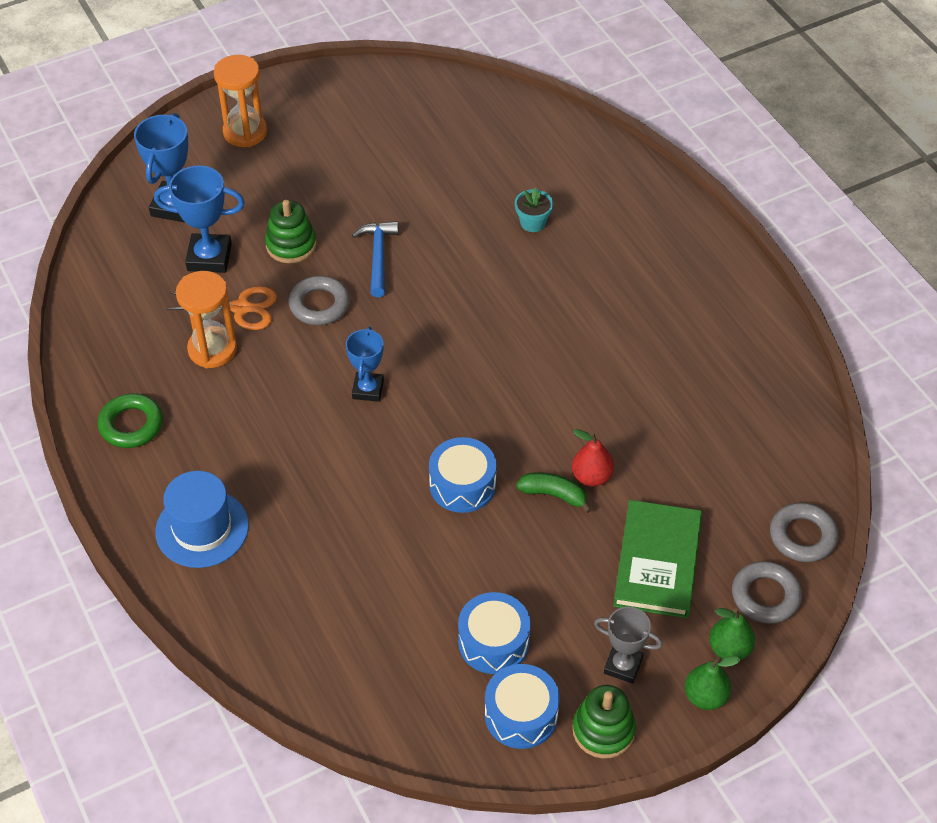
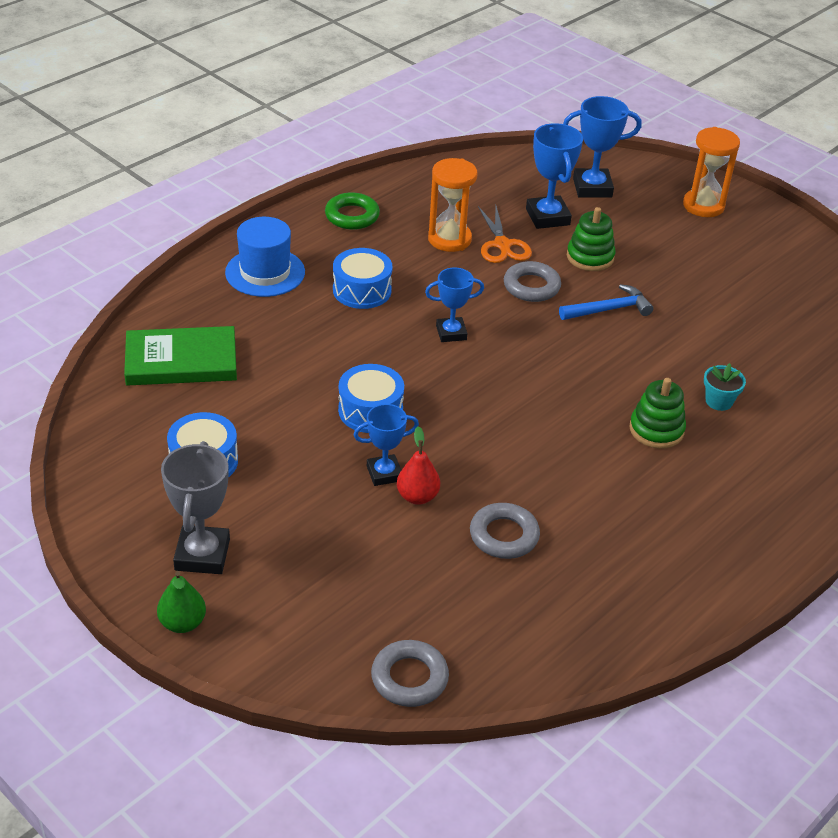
camera: 70 degrees right, 10 degrees down
blue drum [485,664,560,749] -> blue drum moved to [333,248,393,309]
green banana [516,472,592,513] -> blue trophy [354,404,419,486]
green stacking toy [572,685,636,759] -> green stacking toy moved to [629,378,686,449]
grey trophy [594,607,663,684] -> grey trophy [161,441,230,574], size x1.51
green book [613,500,702,618] -> green book moved to [124,326,237,385]
green pear [709,608,755,660] -> none
grey ring [732,561,802,624] -> grey ring moved to [470,503,540,559]

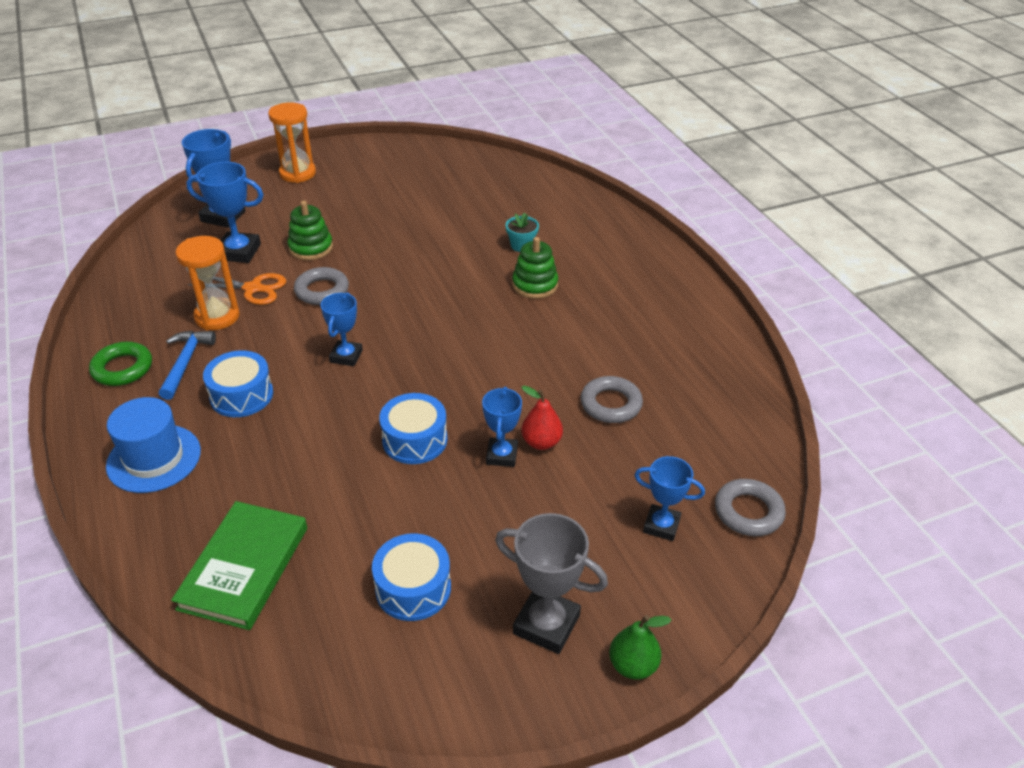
camera: 65 degrees left, 0 degrees up
blue hammer [559,284,653,320] -> blue hammer moved to [159,331,216,400]
none -> blue trophy [635,456,705,541]

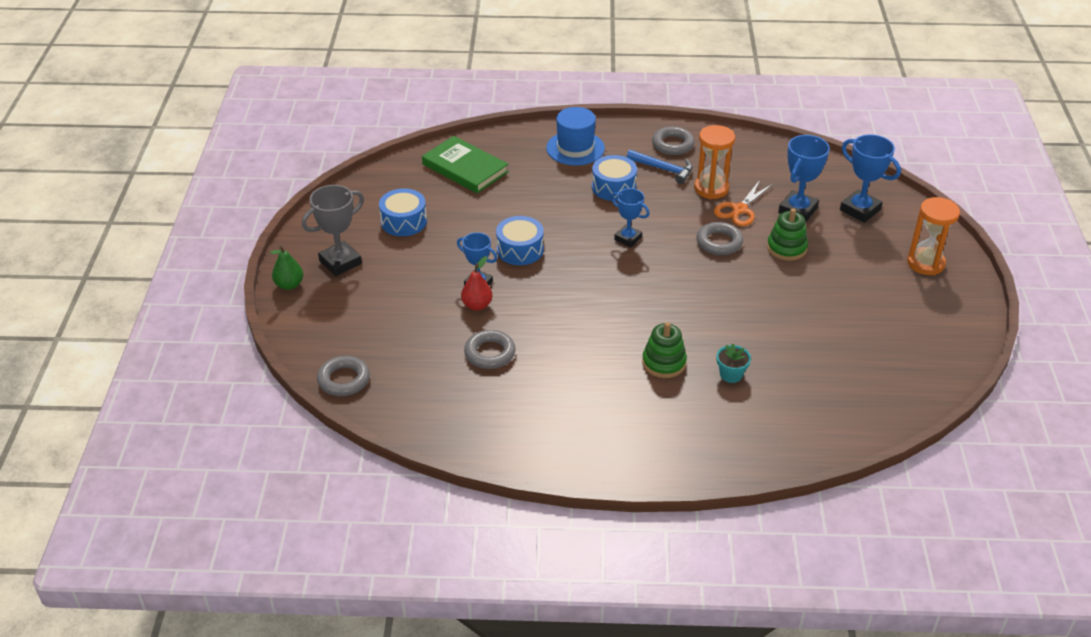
camera: 115 degrees right, 0 degrees up
green ring [89,342,152,386] -> grey ring [652,126,694,155]
blue trophy [635,456,705,541] -> none

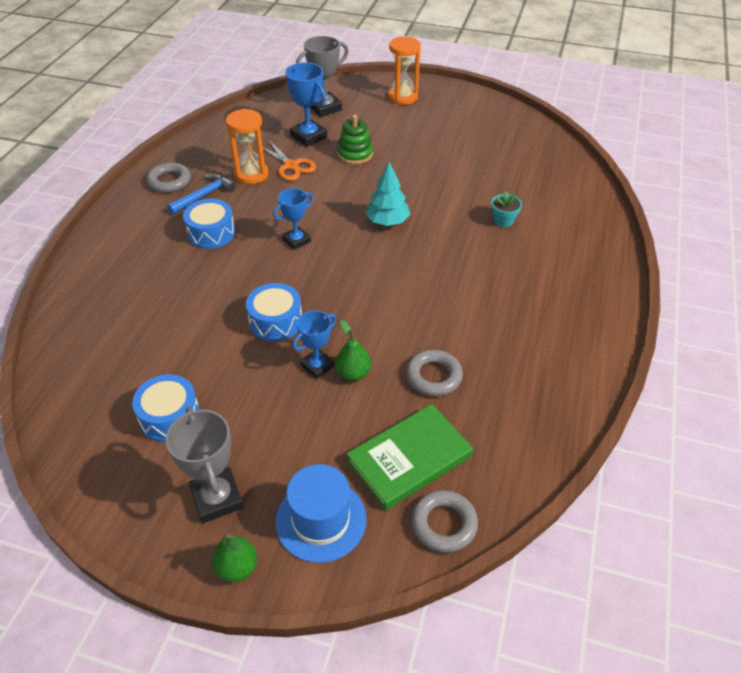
camera: 75 degrees left, 5 degrees up
green book [422,136,509,193] -> green book moved to [346,404,473,510]
red pear [461,256,492,311] -> green pear [335,320,371,381]
blue hat [546,107,605,165] -> blue hat moved to [275,464,367,563]
green stacking toy [642,322,687,378] -> none
grey ring [696,222,743,255] -> none
blue trophy [840,134,901,223] -> grey trophy [296,36,349,117]
none -> turquoise tree [365,162,410,226]

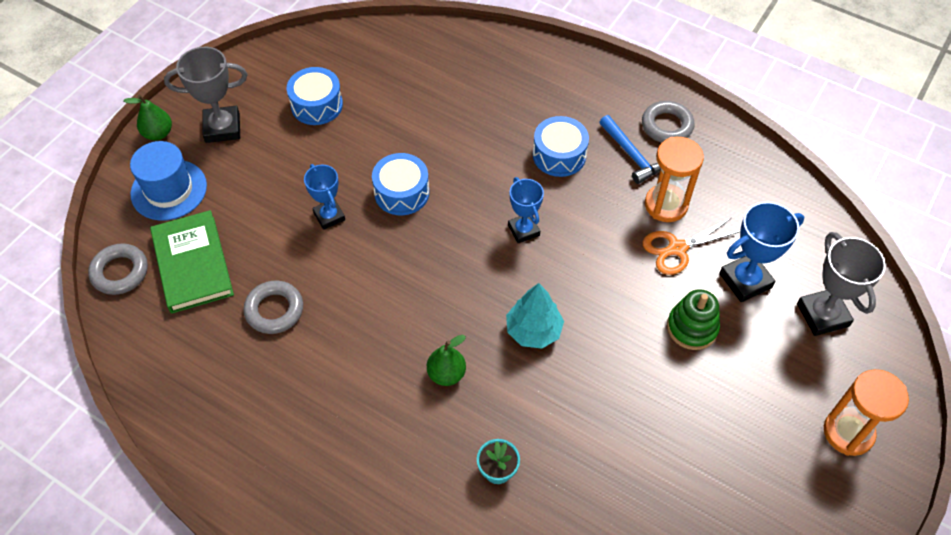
camera: 105 degrees right, 10 degrees up
green pear [335,320,371,381] -> green pear moved to [427,335,466,386]

